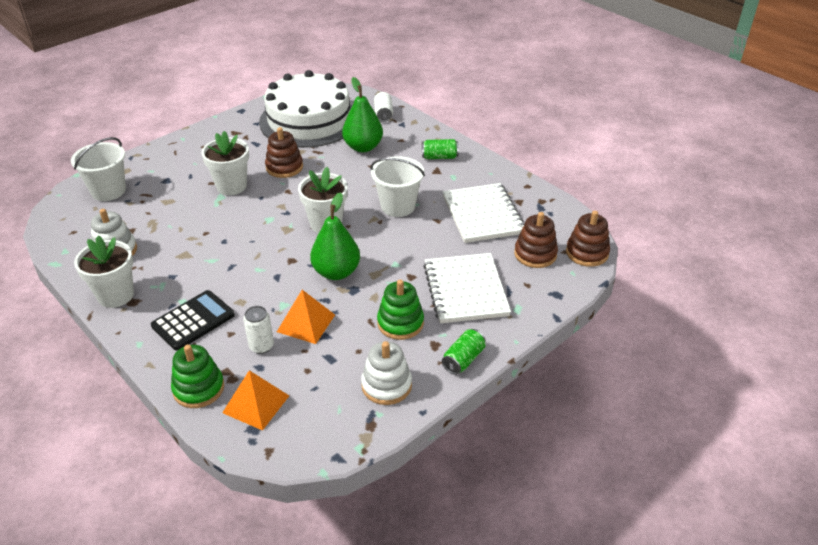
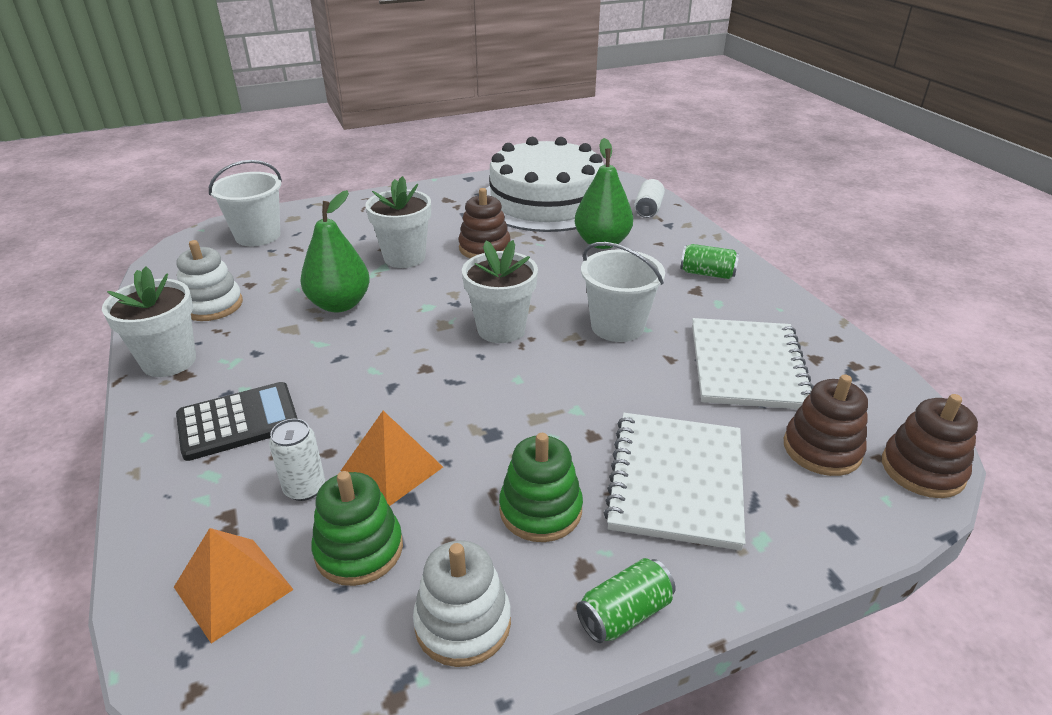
camera: 20 degrees right, 5 degrees down
green stacking toy [171,345,224,408] -> green stacking toy moved to [311,471,403,586]
green pear [310,192,360,280] -> green pear moved to [300,190,370,312]

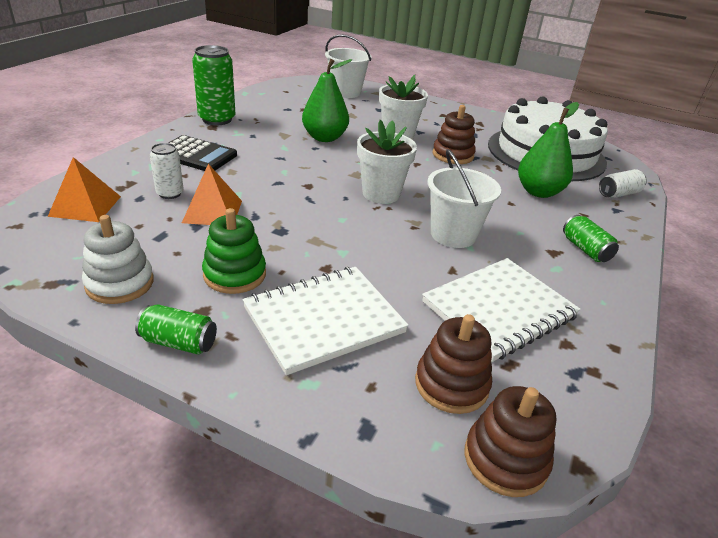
camera: 45 degrees right, 0 degrees up
white flower pot [102,266,196,377] -> green can [192,45,235,125]
white stacking toy [177,240,243,321] -> none
green stacking toy [311,471,403,586] -> none

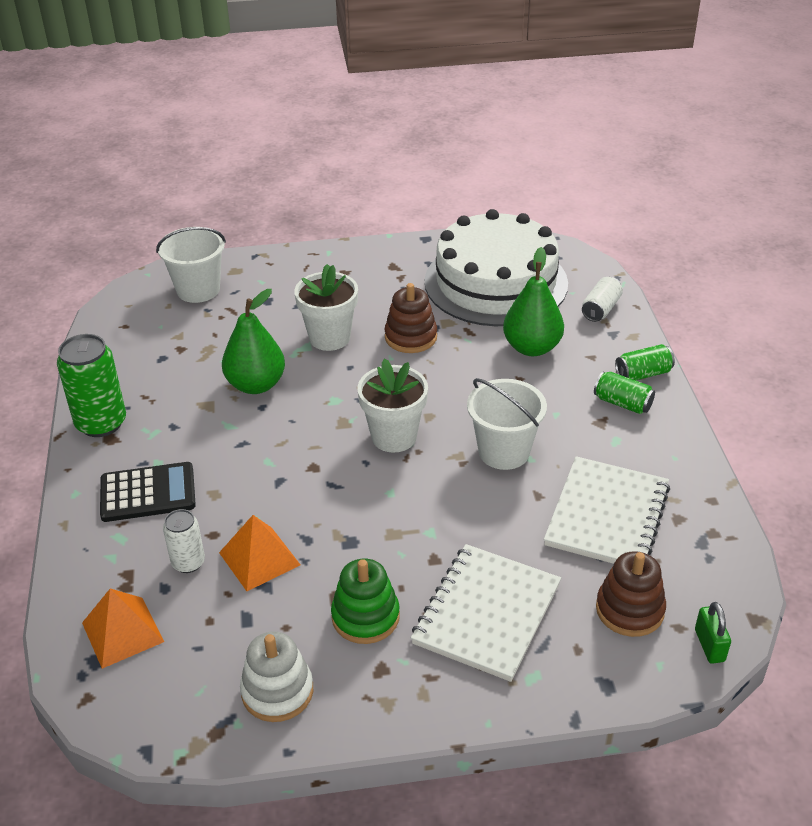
camera: 30 degrees left, 5 degrees up
green can [135,305,217,355] -> green can moved to [615,344,675,380]
brown stacking toy [464,386,556,497] -> green padlock [695,602,731,664]

